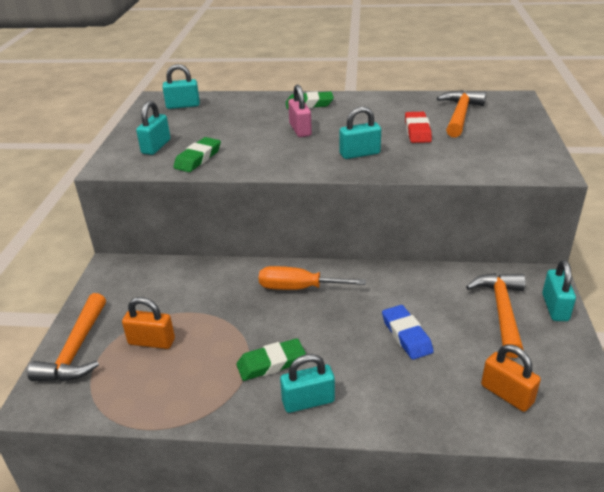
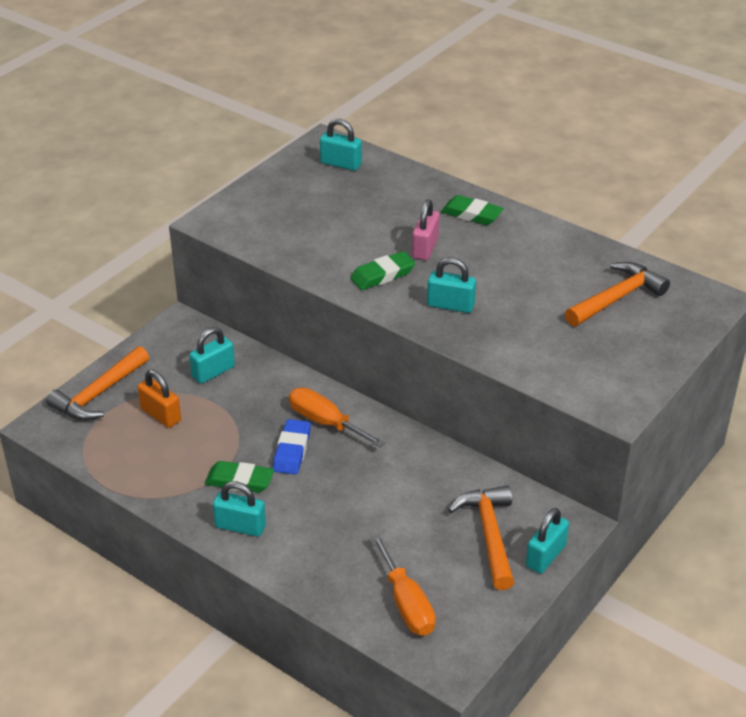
camera: 30 degrees right, 5 degrees up
turquoise padlock [136,101,170,155] -> turquoise padlock moved to [189,327,235,384]
green eraser [173,137,221,172] -> green eraser moved to [350,251,415,290]
blue eraser [382,305,434,360] -> blue eraser moved to [273,419,311,475]
red eraser [405,112,432,143] -> none
orange hammer [466,273,525,358] -> orange hammer turned 45 degrees counterclockwise [448,486,514,590]
orange padlock [481,344,541,412] -> orange screwdriver [371,534,435,636]

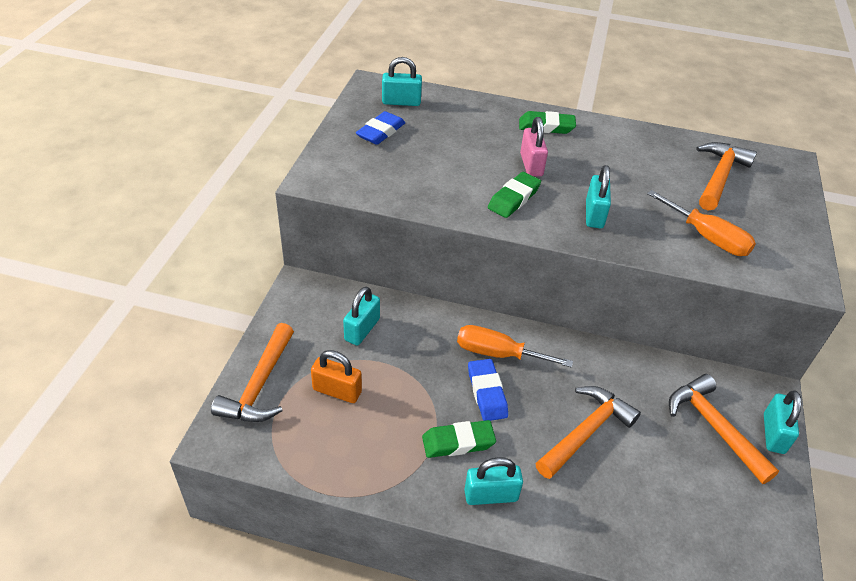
camera: 25 degrees left, 5 degrees up
orange screwdriver [371,534,435,636] -> orange screwdriver moved to [647,190,756,256]
turquoise padlock [427,258,476,313] -> turquoise padlock turned 75 degrees counterclockwise [586,165,611,228]
none -> blue eraser [356,111,405,145]
none -> orange hammer [535,386,641,479]

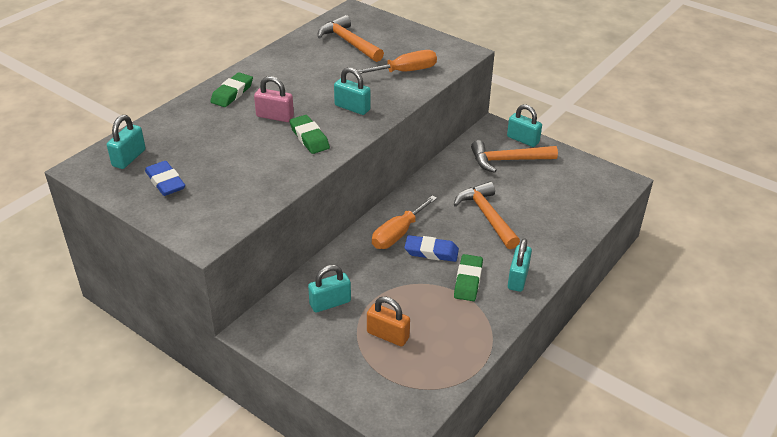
camera: 65 degrees left, 5 degrees down
orange hammer [211,323,294,422] -> none
orange padlock [311,350,362,403] -> orange padlock turned 75 degrees clockwise [367,296,410,347]
turquoise padlock [343,287,380,345] -> turquoise padlock turned 75 degrees counterclockwise [308,265,351,313]

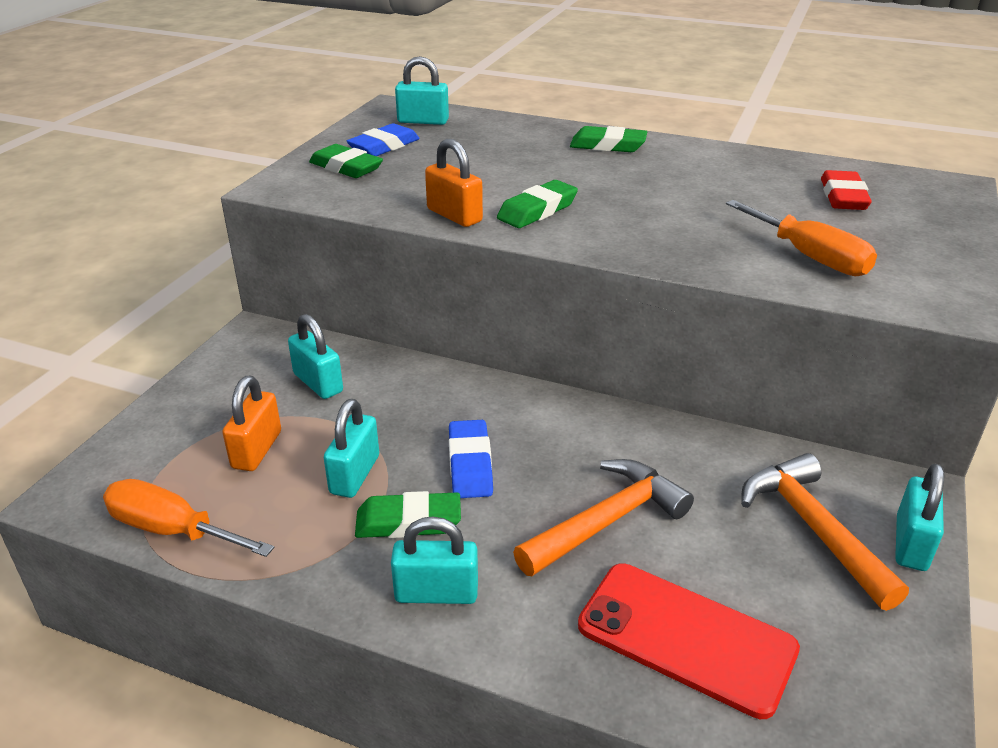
camera: 75 degrees right, 5 degrees down
pink padlock [254,76,294,122] -> none
orange hammer [318,15,384,62] -> red eraser [821,170,872,210]
turquoise padlock [334,67,371,115] -> turquoise padlock moved to [324,399,379,498]
orange screwdriver [372,196,437,249] -> orange screwdriver moved to [103,479,274,557]
none -> green eraser [309,144,383,178]
none -> orange padlock [425,138,483,227]
none -> red phone [578,563,800,719]

